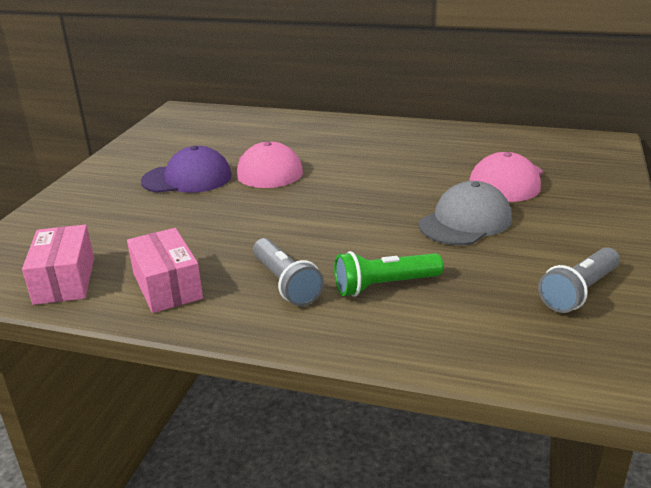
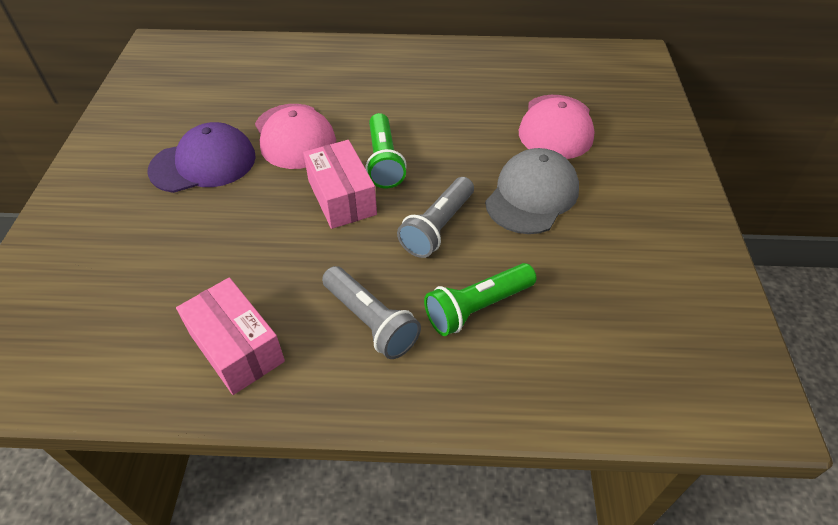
camera: 15 degrees left, 20 degrees up
pink box [22,224,94,305] -> pink box moved to [303,140,377,229]
grey flashlight [538,247,620,313] -> grey flashlight moved to [397,177,474,258]
none -> green flashlight [366,113,407,189]

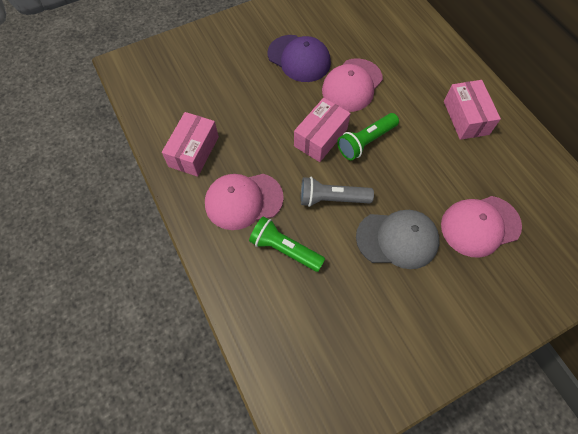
camera: 60 degrees right, 15 degrees up
grey flashlight [322,266,421,359] -> pink cap [205,174,284,230]
none -> pink box [444,80,501,140]

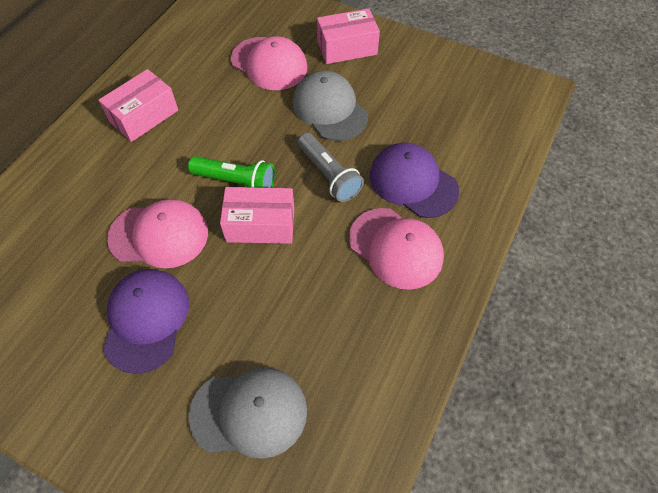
camera: 125 degrees left, 5 degrees down
pink box [162,112,219,177] -> pink box moved to [317,8,380,64]
green flashlight [249,216,325,272] -> purple cap [370,143,459,218]
none -> grey cap [189,368,307,459]

